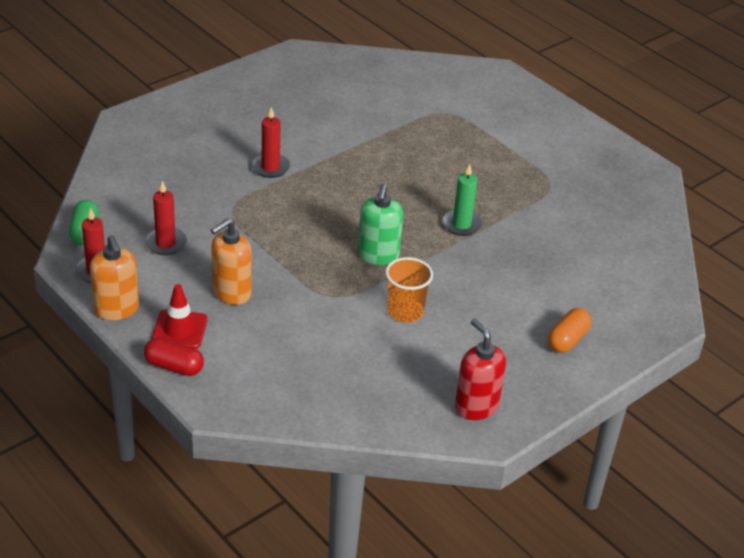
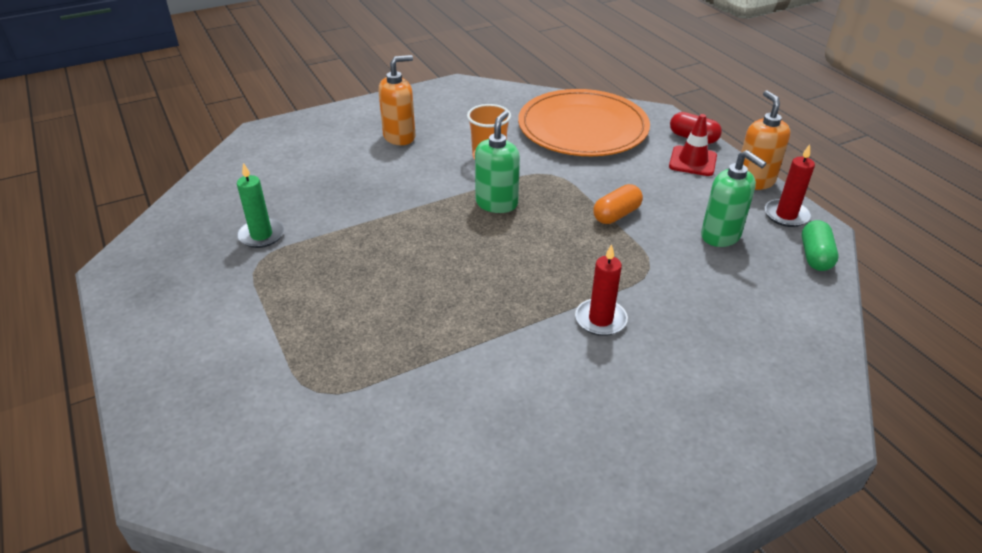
camera: 165 degrees left, 0 degrees up
red candle [144,181,187,255] -> green soap dispenser [701,150,766,247]
orange soap dispenser [211,218,251,305] -> orange soap dispenser moved to [378,55,415,145]
green candle [442,164,483,236] -> green candle moved to [237,163,284,248]
red soap dispenser [455,319,506,420] -> none
orange capsule [548,308,592,353] -> orange capsule moved to [593,184,643,224]
none -> orange plate [518,89,650,156]

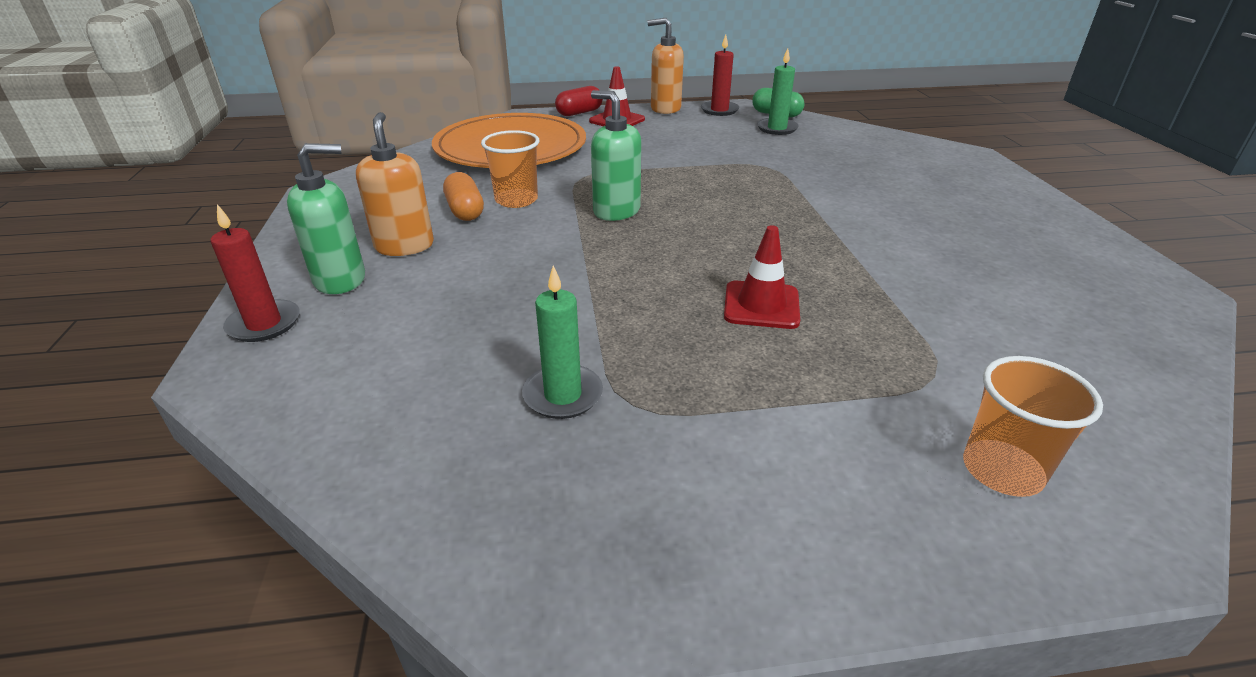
camera: 70 degrees left, 5 degrees down
red candle [575,244,628,336] -> red candle moved to [211,204,300,342]
orange capsule [593,184,643,224] -> orange capsule moved to [443,172,484,221]
green soap dispenser [701,150,766,247] -> green soap dispenser moved to [287,143,365,294]
none -> red traffic cone [724,225,800,329]
none -> green candle [757,48,799,135]
none -> orange cup [963,356,1103,497]

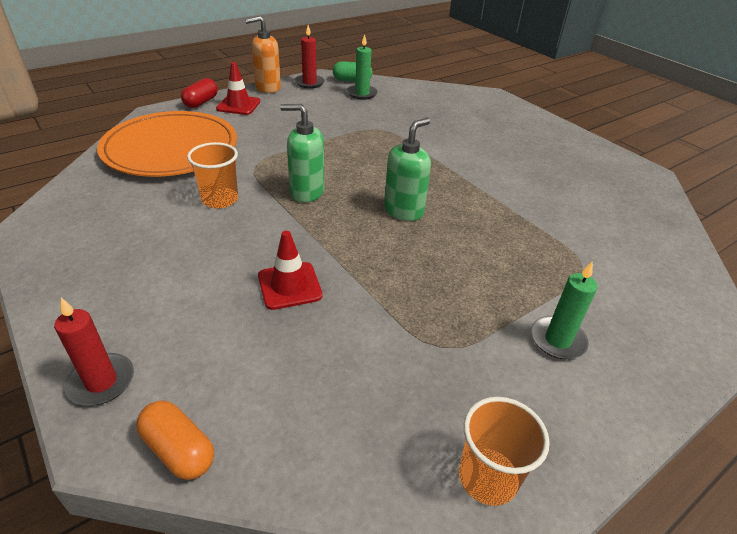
camera: 30 degrees left, 5 degrees up
green soap dispenser [287,143,365,294] -> green soap dispenser moved to [384,118,431,221]
orange soap dispenser [356,112,434,256] -> none
orange capsule [443,172,484,221] -> orange capsule moved to [136,401,214,480]
green candle [522,265,603,419] -> green candle moved to [531,261,598,359]
red traffic cone [724,225,800,329] -> red traffic cone moved to [258,231,323,310]
orange cup [963,356,1103,497] -> orange cup moved to [459,397,550,506]

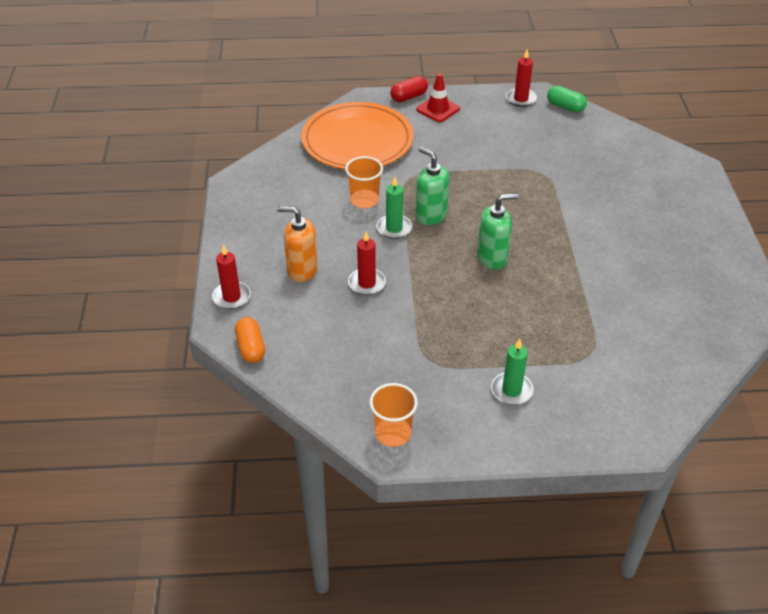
camera: 35 degrees right, 5 degrees up
orange soap dispenser [245,16,281,93] -> orange soap dispenser moved to [277,206,318,282]
red traffic cone [258,231,323,310] -> red candle [348,232,386,295]
green candle [347,34,378,100] -> green candle moved to [376,177,412,239]

